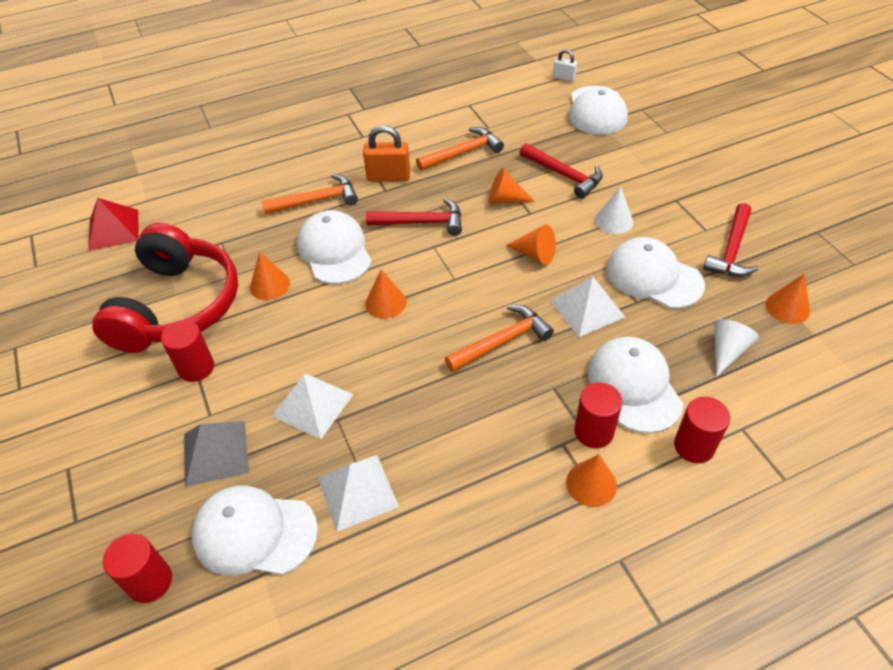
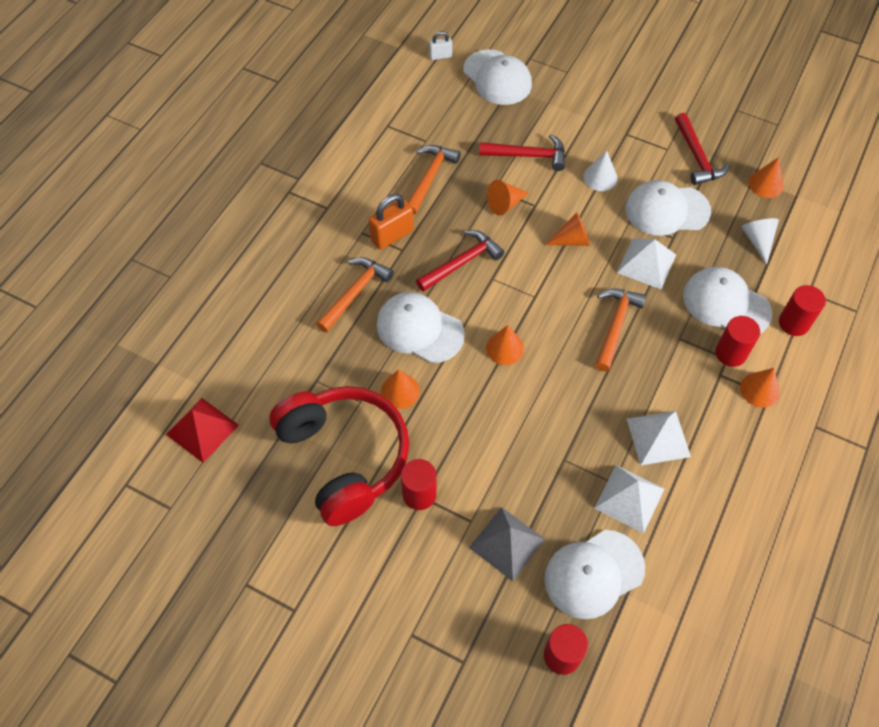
camera: 40 degrees left, 10 degrees up
white pyramid [272,373,354,439] -> white pyramid moved to [627,411,691,465]

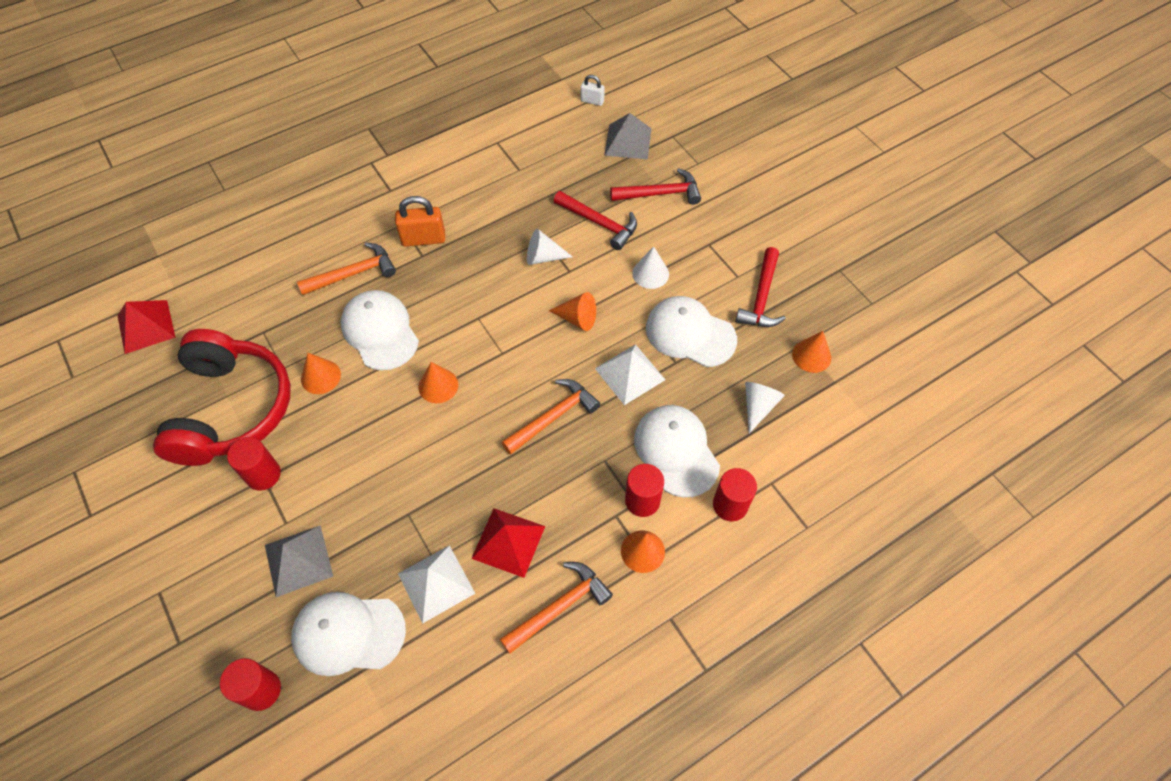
camera: 30 degrees right, 0 degrees up
orange hammer [408,145,461,215] -> orange hammer moved to [500,562,613,654]
red hammer [416,230,504,292] -> red hammer moved to [610,168,701,205]
white cap [463,50,532,105] -> grey pyramid [604,113,652,160]
orange cone [487,180,528,215] -> white cone [527,229,573,265]
white pyramid [627,411,691,465] -> red pyramid [471,508,545,578]

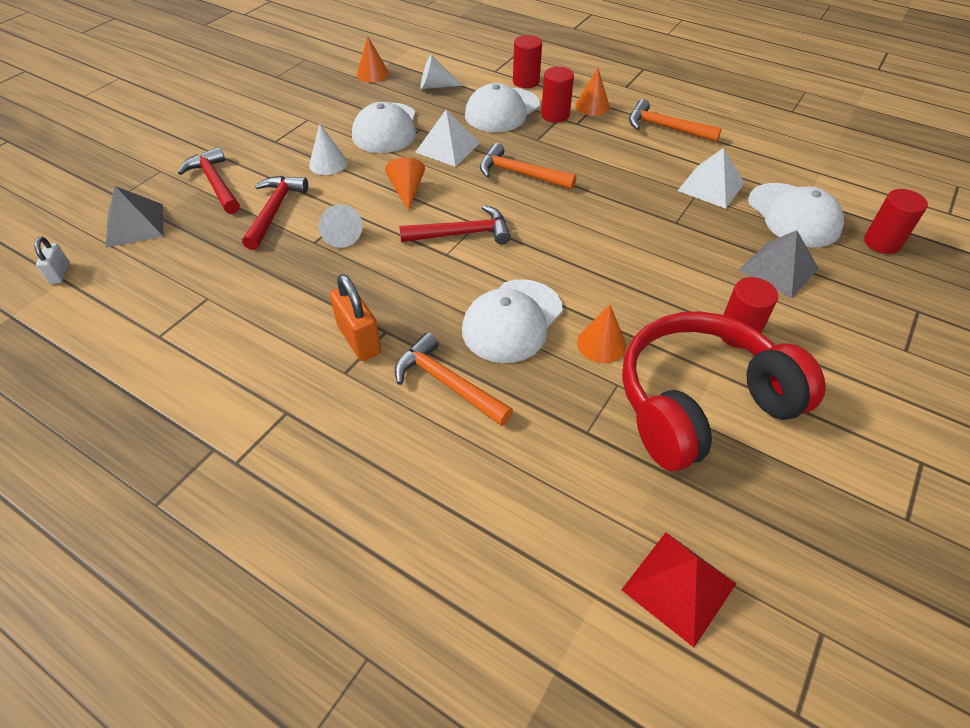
camera: 115 degrees left, 10 degrees down
orange cone [419,362,458,403] -> none
red pyramid [471,508,545,578] -> none
red hammer [735,247,786,327] -> red hammer moved to [399,205,511,244]

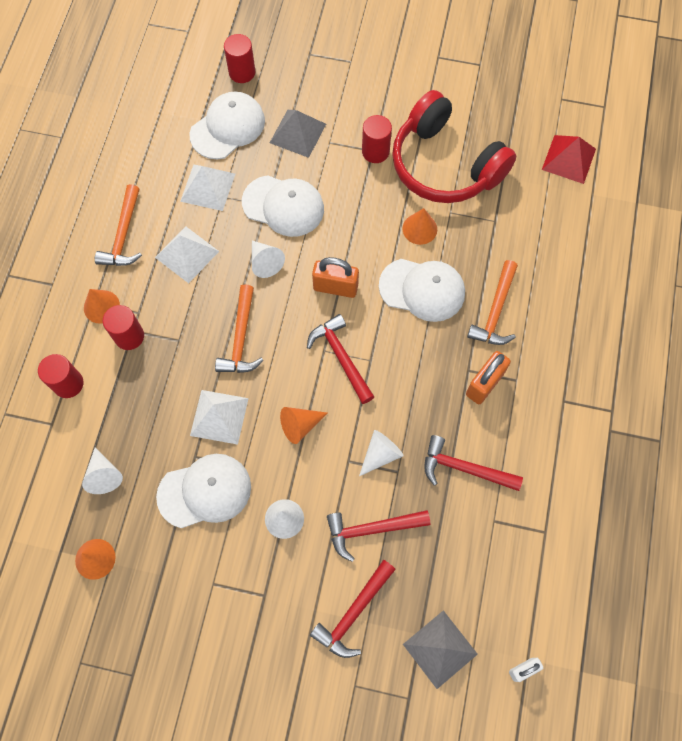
camera: 110 degrees left, 20 degrees up
white cap [465,83,540,132] -> white cap moved to [242,175,324,237]
none -> white pyramid [155,226,219,283]
none -> white cone [252,240,285,278]
none -> orange padlock [312,257,359,298]
none -> red hammer [424,435,523,491]

